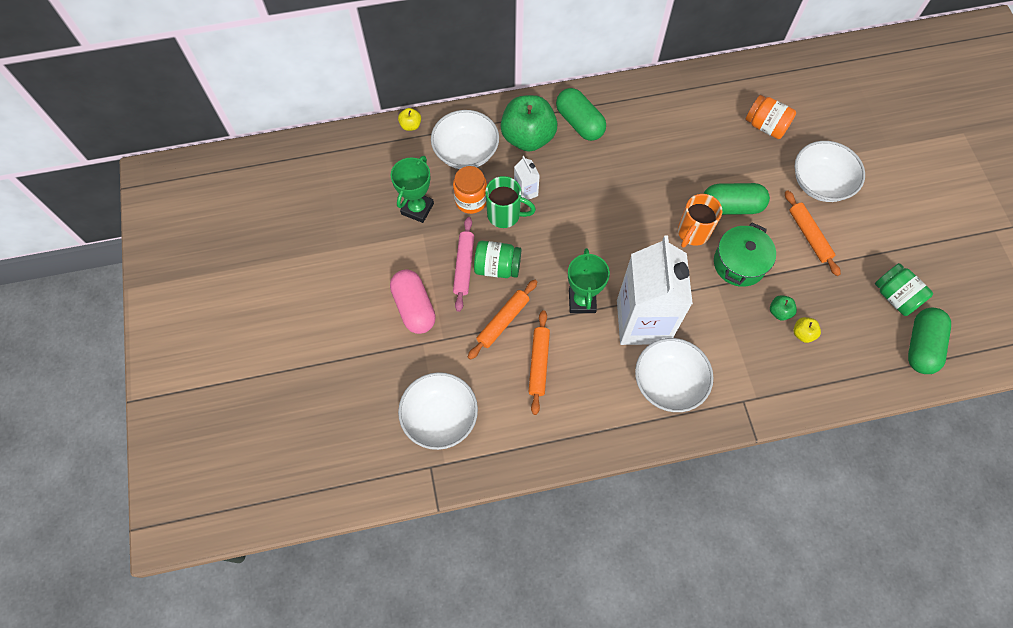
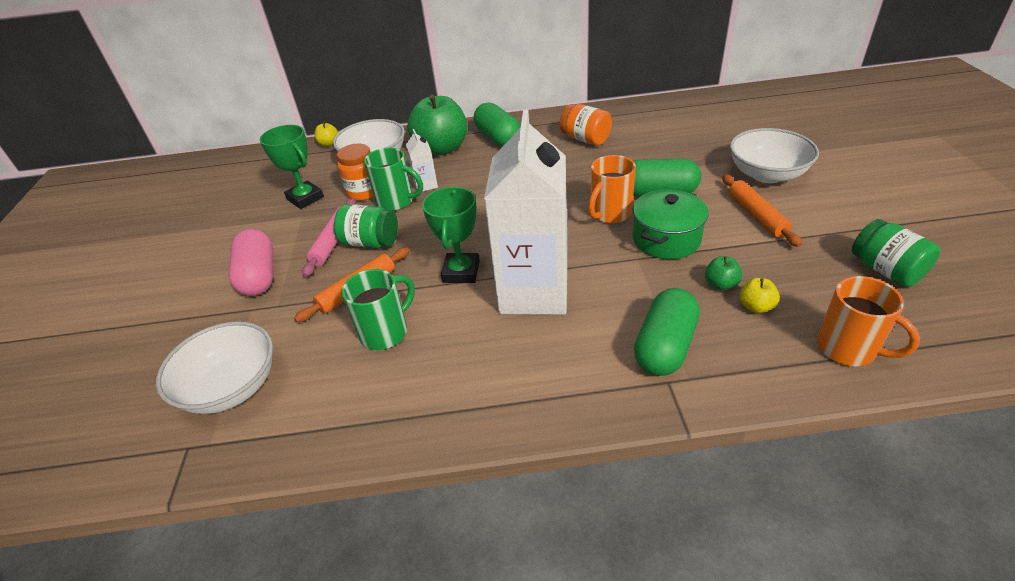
camera: 10 degrees right, 25 degrees down
green trophy [391,156,434,223] -> green trophy turned 75 degrees counterclockwise [260,125,324,209]
orange rolling pin [529,310,550,415] -> green mug [342,269,415,350]
white bowl [635,338,714,412] -> none
orange jar [745,95,796,139] -> orange jar moved to [560,104,612,146]
green capsule [908,308,951,374] -> green capsule moved to [634,288,700,376]
none -> orange mug [817,276,920,366]

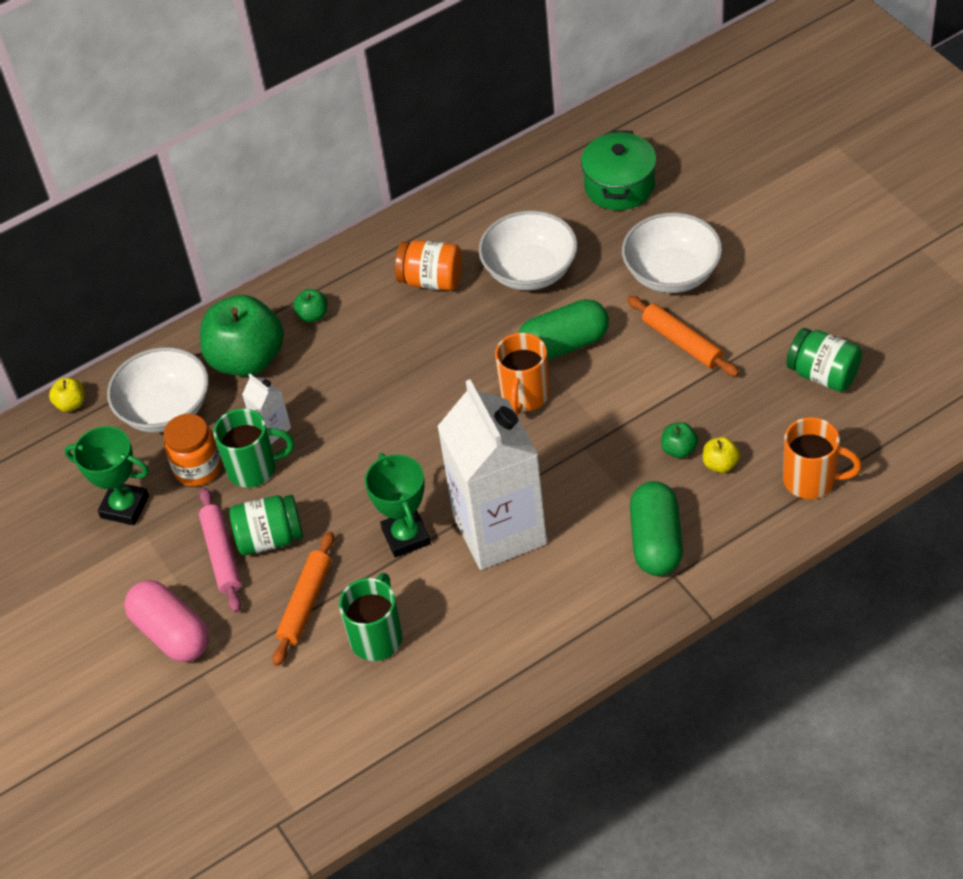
camera: 25 degrees left, 10 degrees up
white bowl [156,321,273,414] -> white bowl moved to [479,211,578,290]
green capsule [474,102,521,147] -> green apple [293,289,327,322]
green pot [633,189,709,259] -> green pot moved to [581,130,657,210]

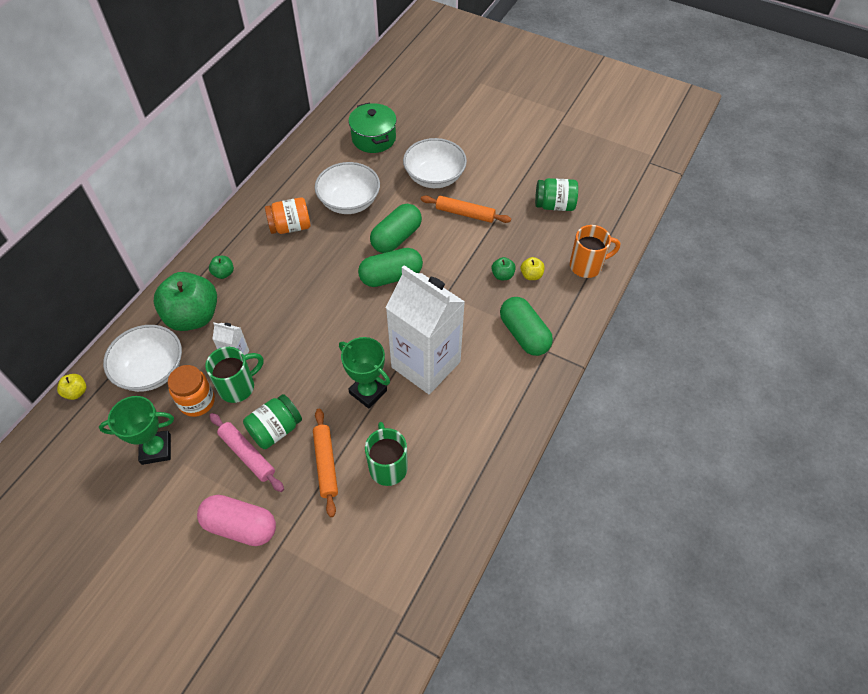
camera: 35 degrees left, 5 degrees up
orange mug [495,333,550,415] -> green capsule [358,248,423,287]

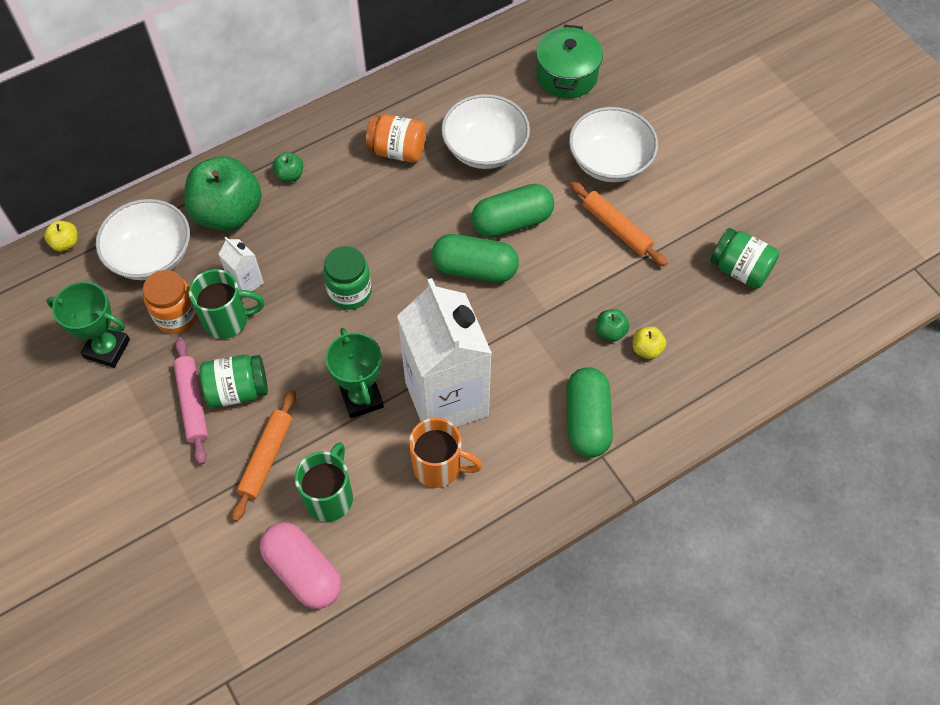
camera: 30 degrees right, 5 degrees up
pink capsule [197,495,276,546] -> pink capsule moved to [260,522,341,609]
orange mug [570,225,620,278] -> orange mug moved to [409,418,483,488]
none -> green jar [323,246,372,310]

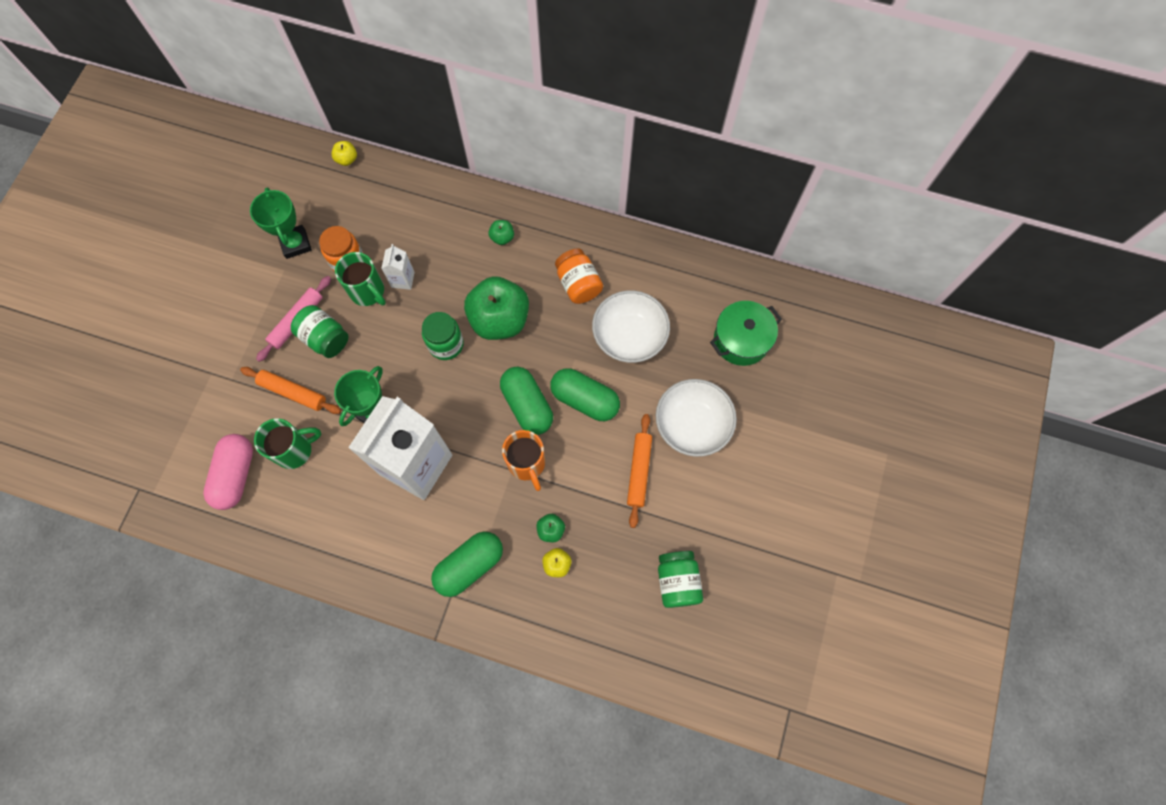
camera: 50 degrees right, 10 degrees up
white bowl [96,199,190,280] -> none
green apple [184,156,262,231] -> green apple moved to [464,276,529,340]
orange rolling pin [232,390,296,522] -> orange rolling pin turned 45 degrees clockwise [240,367,341,414]
orange mug [409,418,483,488] -> orange mug moved to [502,430,545,491]

